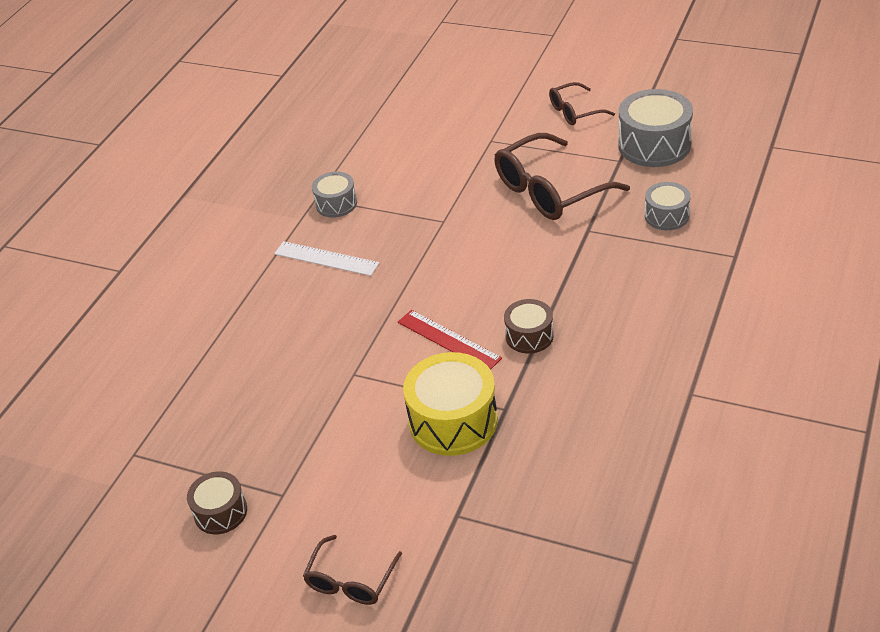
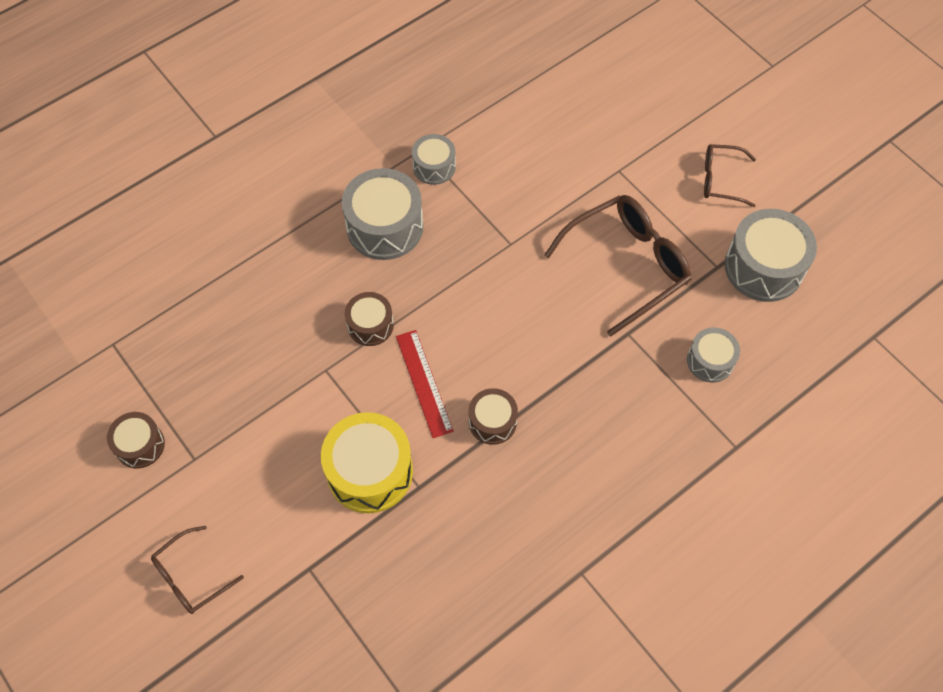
camera: 25 degrees right, 20 degrees up
white ruler [274,241,379,276] -> grey drum [342,168,423,260]
brown glasses [494,133,630,220] -> brown glasses turned 150 degrees clockwise [544,195,692,337]
none -> brown drum [345,292,394,346]

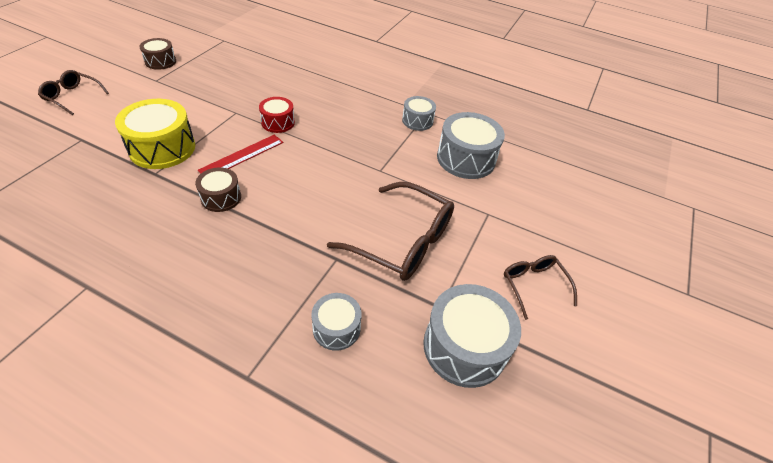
camera: 60 degrees right, 15 degrees down
grey drum [342,168,423,260] -> grey drum moved to [437,112,505,179]
brown drum [345,292,394,346] -> red drum [259,97,295,133]

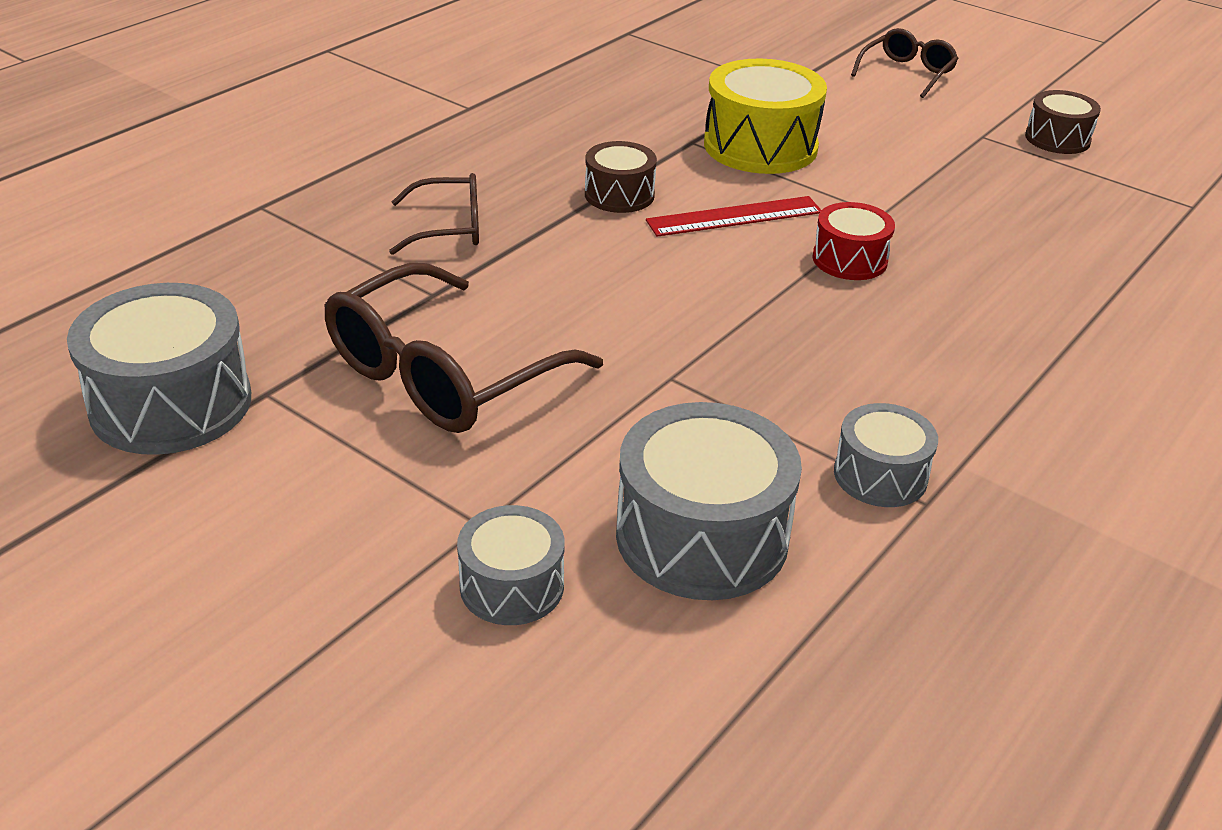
camera: 105 degrees right, 10 degrees down
red ruler [198,135,283,174] -> red ruler turned 75 degrees counterclockwise [646,196,821,237]
grey drum [311,293,362,351] -> grey drum moved to [457,505,565,625]
brown glasses [504,255,577,320] -> brown glasses moved to [389,173,479,255]

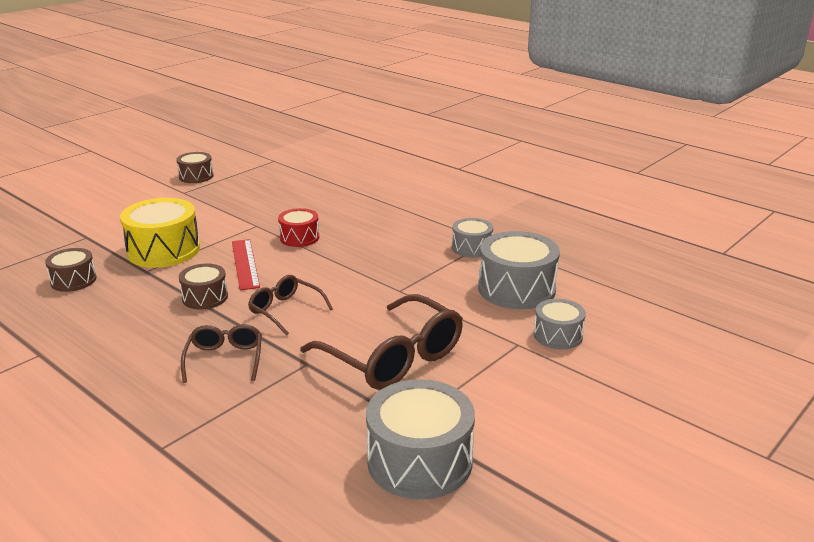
camera: 85 degrees left, 10 degrees down
brown glasses [851,28,958,98] -> brown glasses moved to [248,275,333,336]
none -> brown drum [45,248,96,292]

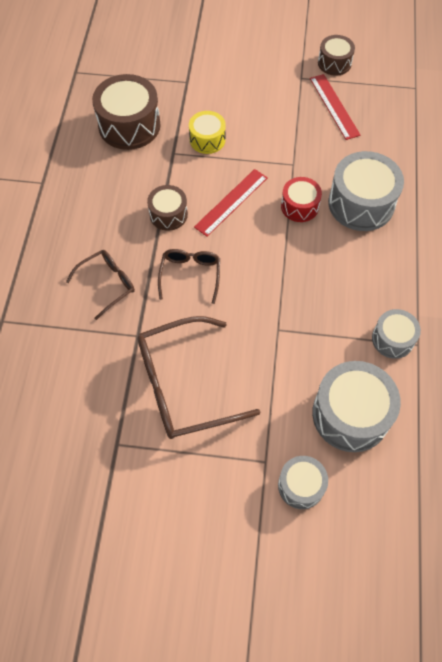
camera: 55 degrees right, 35 degrees up
brown drum [45,248,96,292] -> brown drum [92,74,161,150], size x1.74
yellow drum [120,198,200,268] -> yellow drum [189,111,226,154], size x0.57
brown glasses [300,294,463,390] -> brown glasses turned 60 degrees clockwise [137,316,260,439]
grey drum [366,379,475,500] -> grey drum moved to [328,151,404,231]
none -> red ruler [310,74,361,140]

